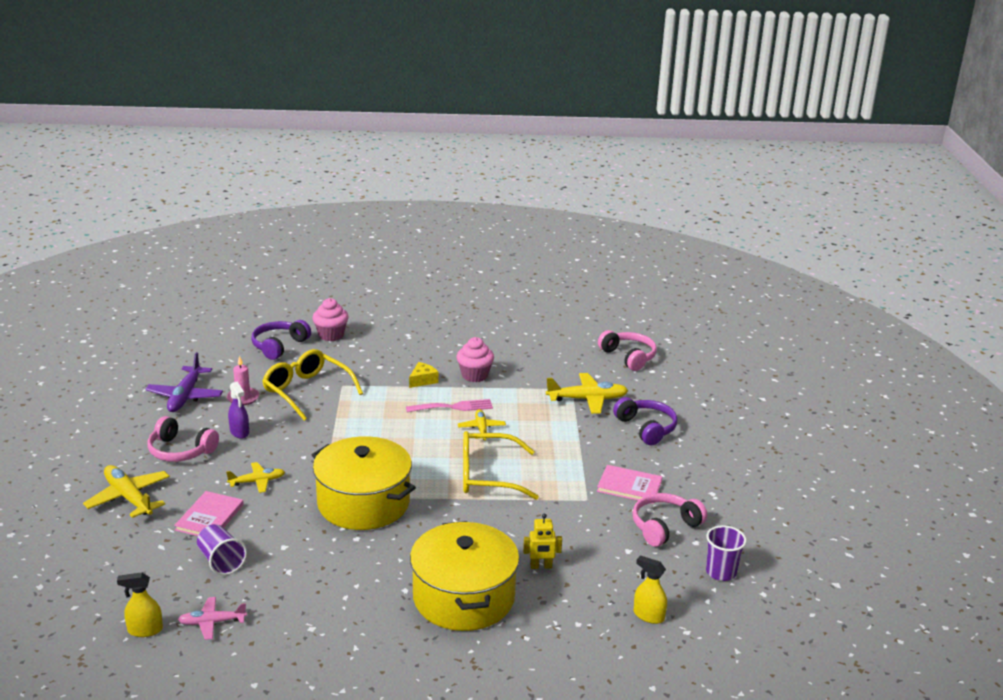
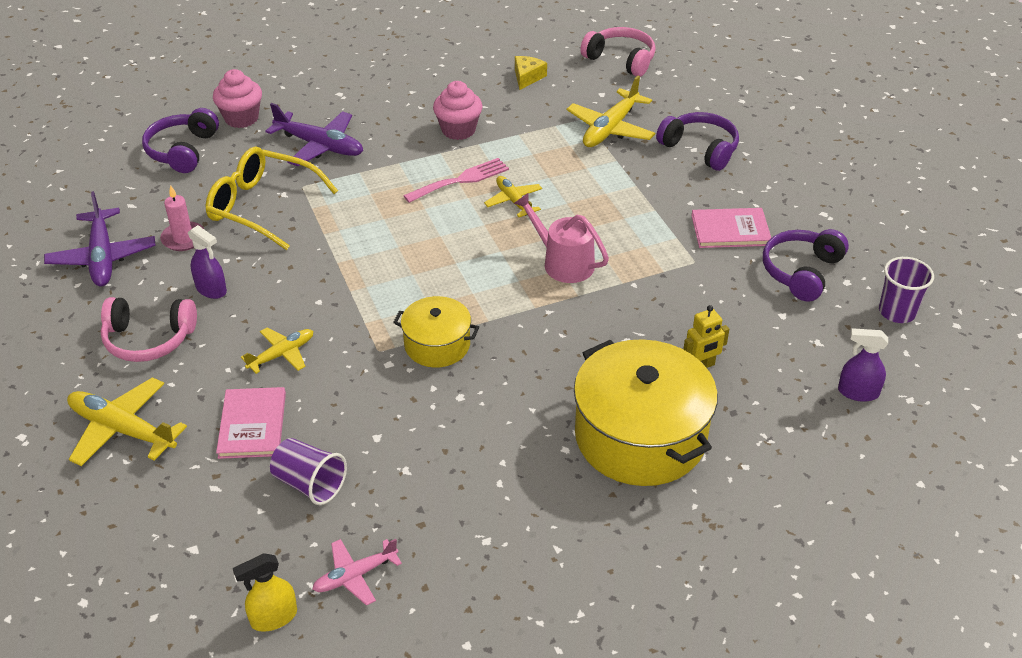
camera: 20 degrees left, 15 degrees up
yellow pot [312,436,416,530] -> yellow pot [393,296,479,368], size x0.54
yellow cheese [409,362,439,388] -> yellow cheese moved to [515,56,547,90]
yellow glasses [463,431,539,500] -> pink watering can [514,193,609,283]
yellow plane [546,373,628,414] -> yellow plane turned 150 degrees clockwise [567,75,655,147]
pink headphones [632,493,707,547] -> purple headphones [763,229,849,301]
yellow spray bottle [634,555,667,624] -> purple spray bottle [838,328,888,402]
none -> purple plane [265,103,363,166]

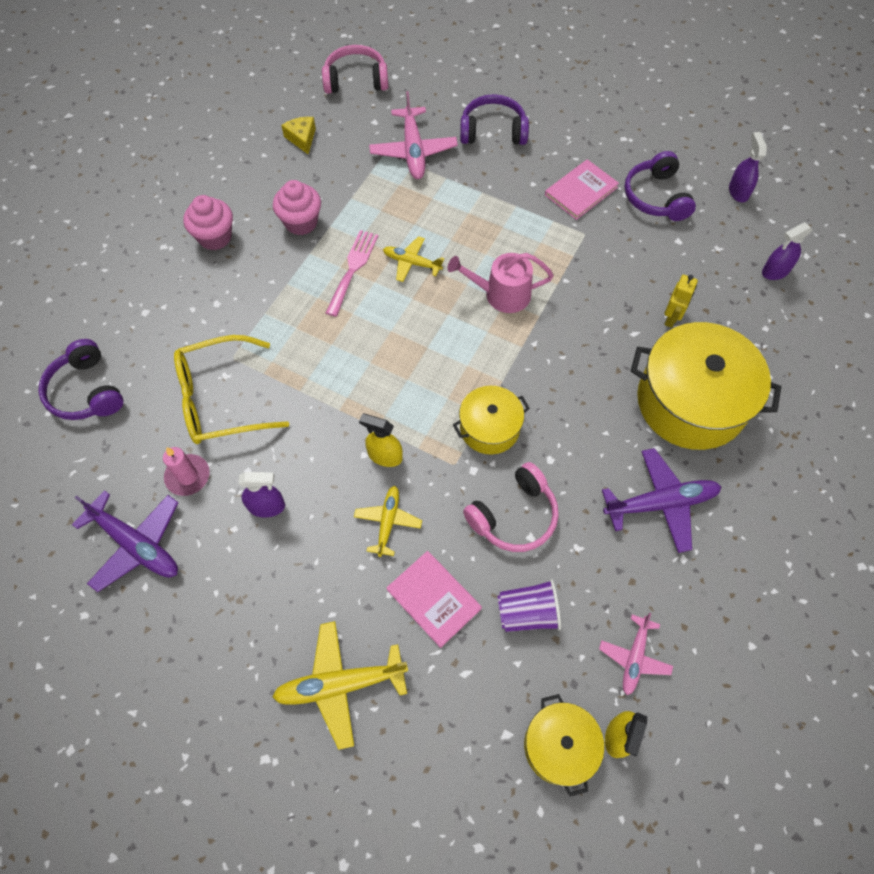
camera: 40 degrees left, 20 degrees up
pink headphones [101,297,197,362] -> pink headphones moved to [463,462,559,552]
pink cupcake [213,69,262,128] -> pink cupcake moved to [183,195,233,250]
purple plane [265,103,363,166] -> purple plane moved to [602,448,721,553]
yellow plane [567,75,655,147] -> pink plane [369,91,458,179]
purple cup [879,257,934,323] -> purple spray bottle [729,132,767,202]
none -> yellow spray bottle [359,413,403,467]
none -> yellow pot [524,694,604,797]

